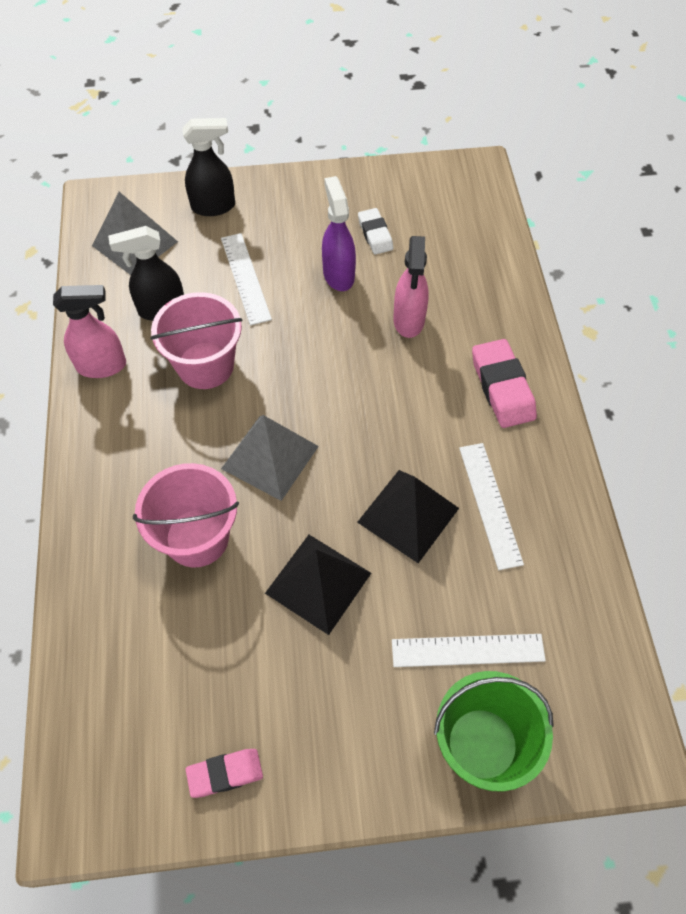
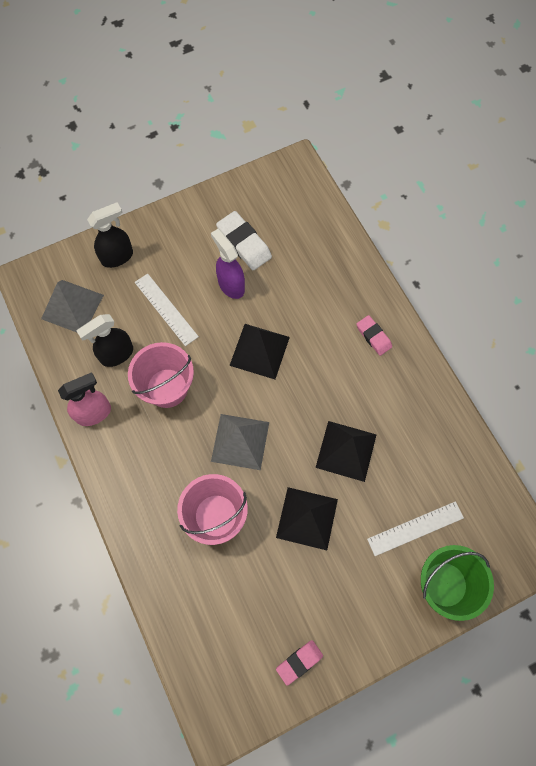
camera: 20 degrees left, 10 degrees up
white eraser [358,208,393,255] -> white eraser [216,211,272,270], size x1.60
pink spray bottle [393,236,429,338] -> none
white ruler [459,443,524,570] -> none
pink eraser [472,339,537,428] -> pink eraser [357,315,392,356], size x0.63
none -> black pyramid [229,324,290,379]

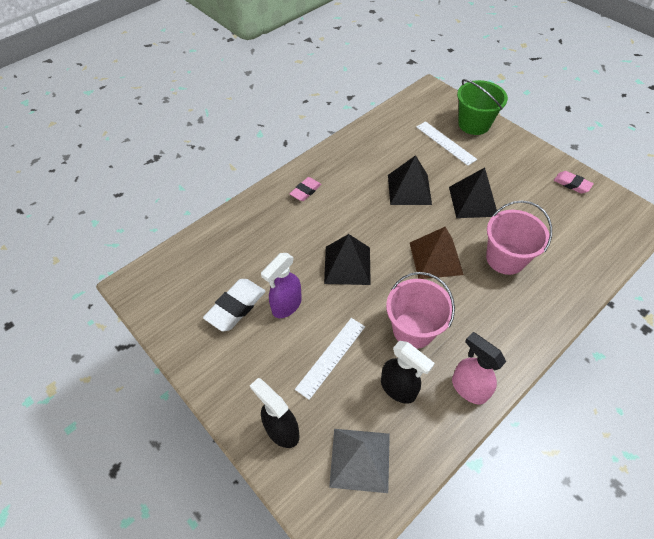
camera: 105 degrees left, 15 degrees down
grey pyramid [211,414,269,470] -> brown pyramid [410,227,464,279]

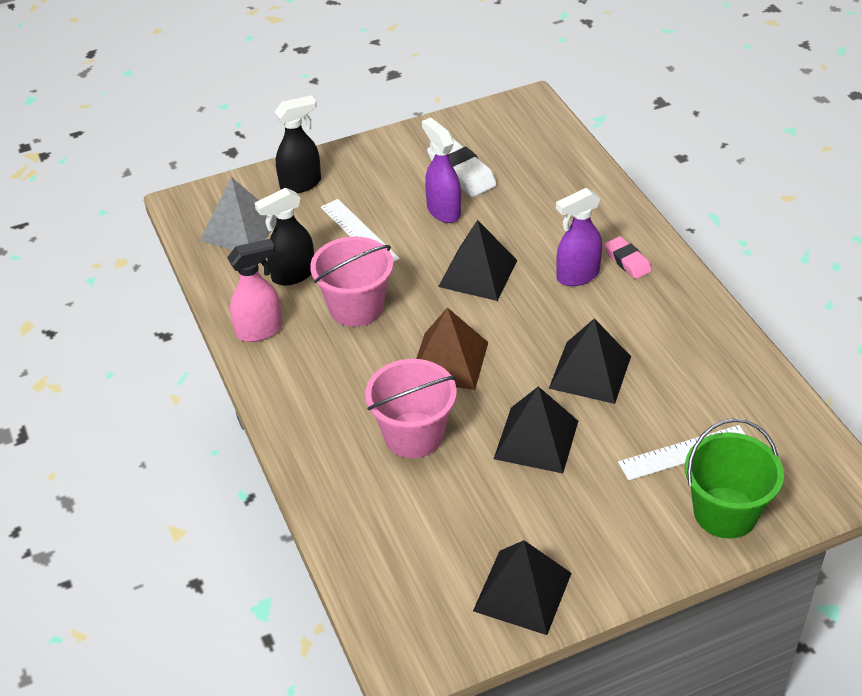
camera: 110 degrees right, 10 degrees down
pink eraser [554,171,594,193] -> black pyramid [473,540,572,635]
none -> purple spray bottle [556,188,602,286]

